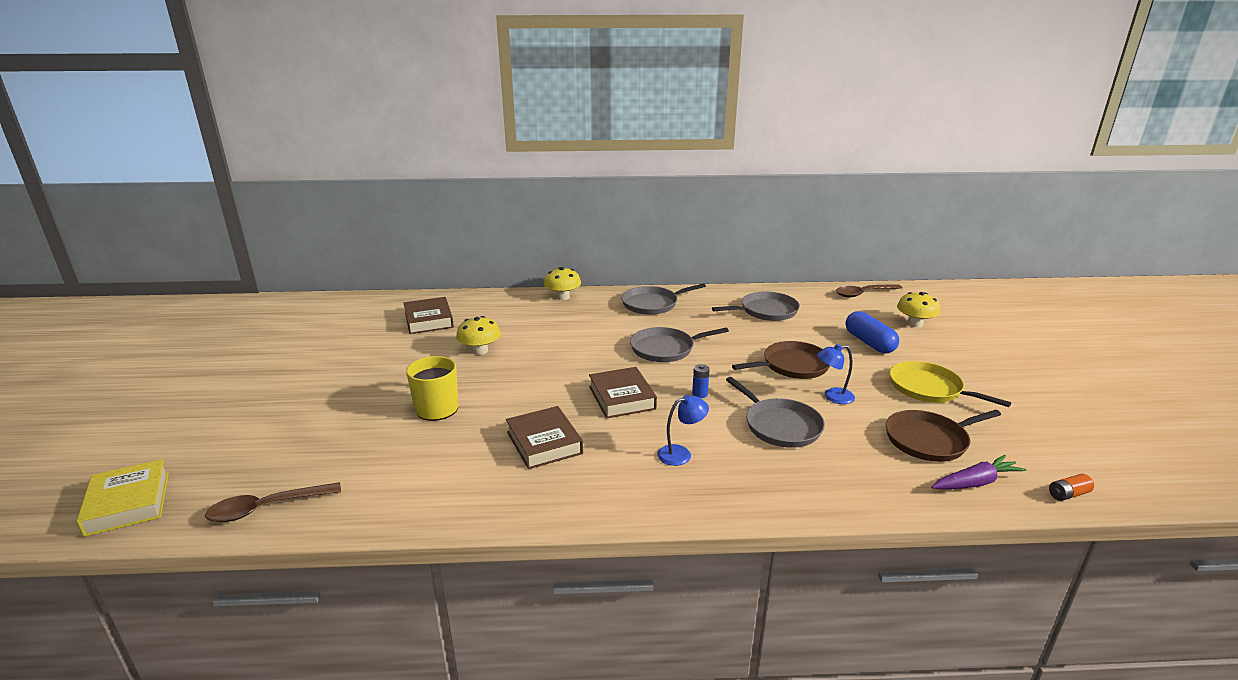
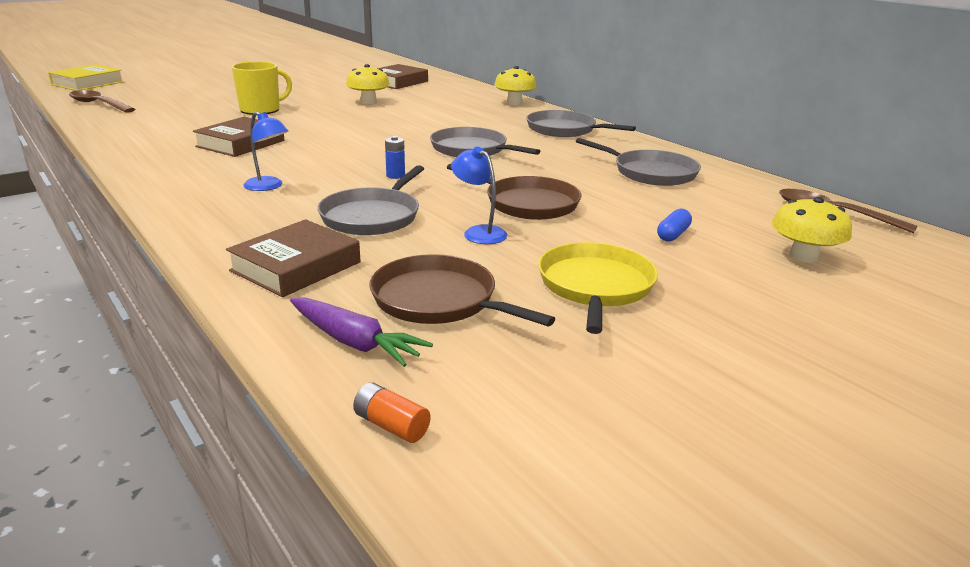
camera: 55 degrees right, 0 degrees up
brown book [589,367,657,419] -> brown book moved to [226,219,360,297]
blue capsule [845,311,899,353] -> blue capsule [657,209,692,242], size x0.53

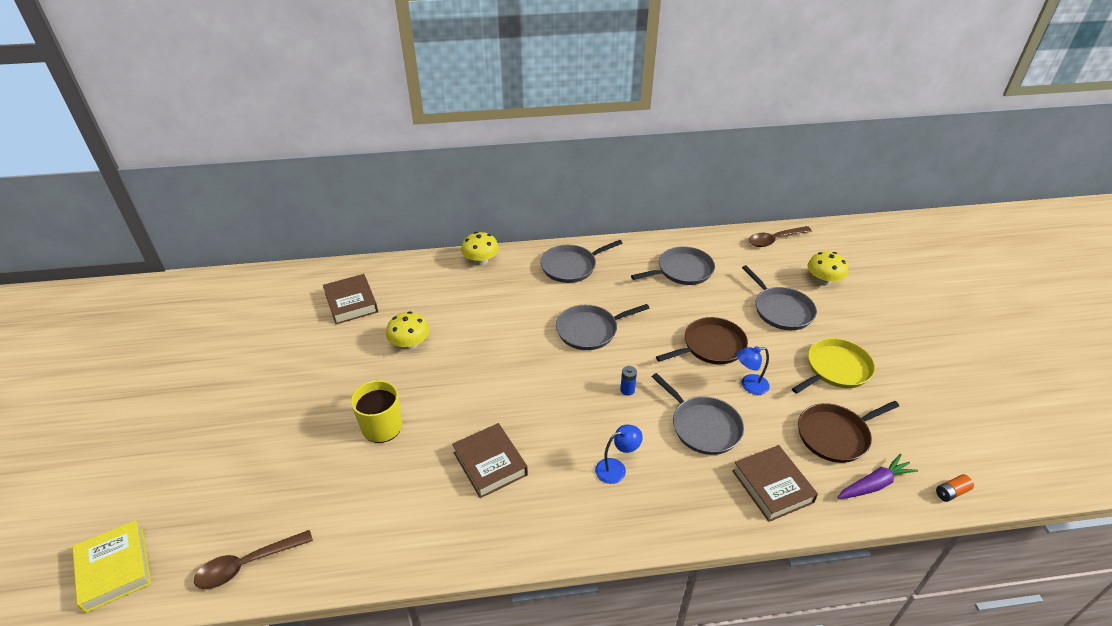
camera: 60 degrees left, 15 degrees up
yellow pan [538,242,658,334] -> yellow pan turned 105 degrees clockwise [792,338,875,394]
blue capsule [657,209,692,242] -> grey pan [742,265,817,330]

